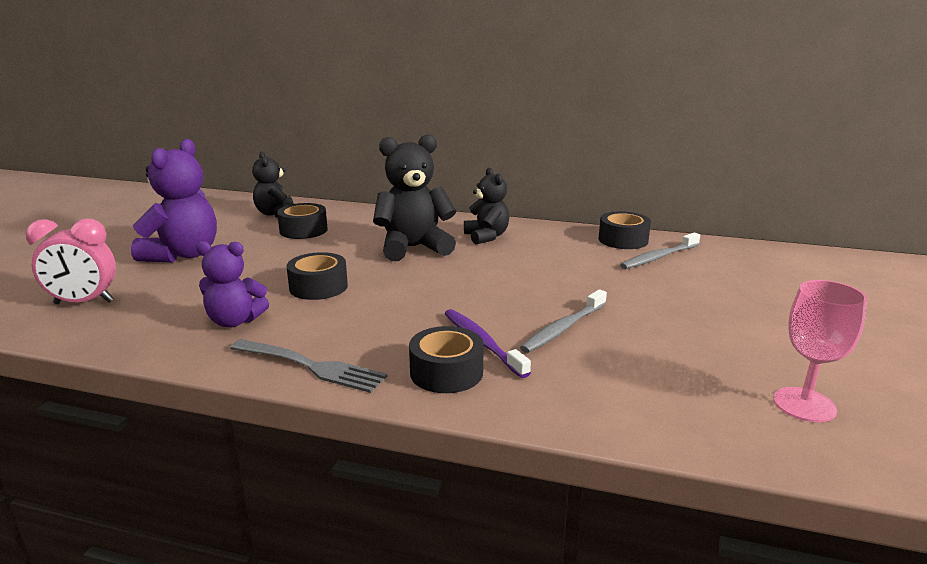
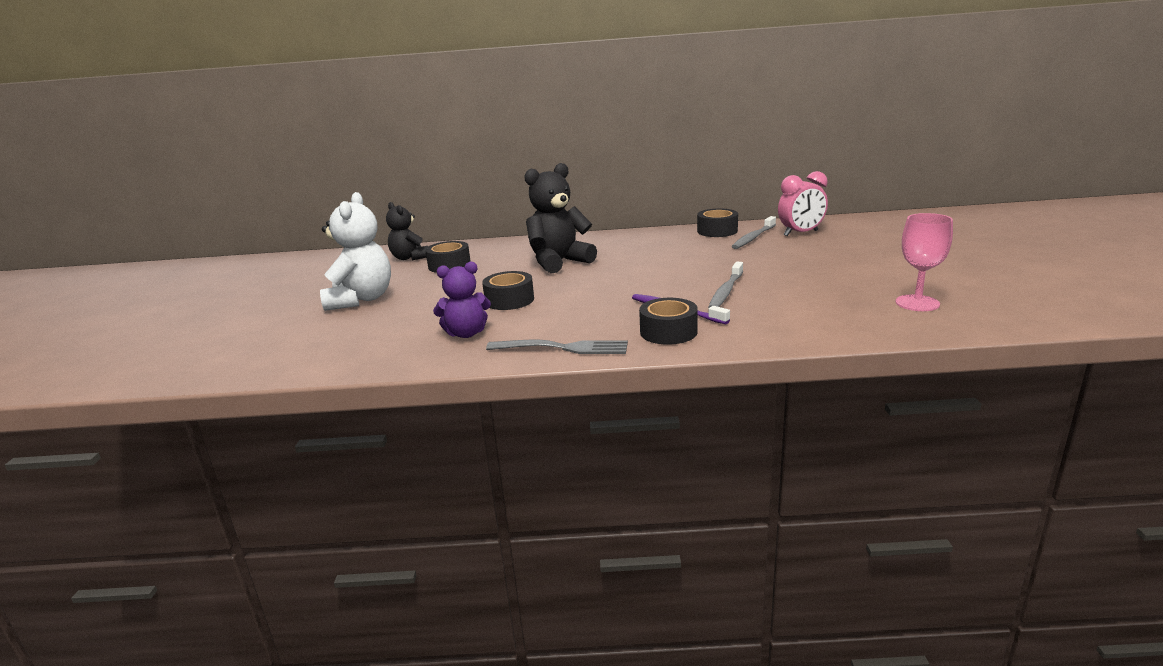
camera: 15 degrees left, 0 degrees up
pink clock [25,219,116,304] -> pink clock moved to [778,171,828,236]
purple teddy bear [131,139,217,262] -> white teddy bear [320,192,391,311]
black teddy bear [464,168,509,244] -> none

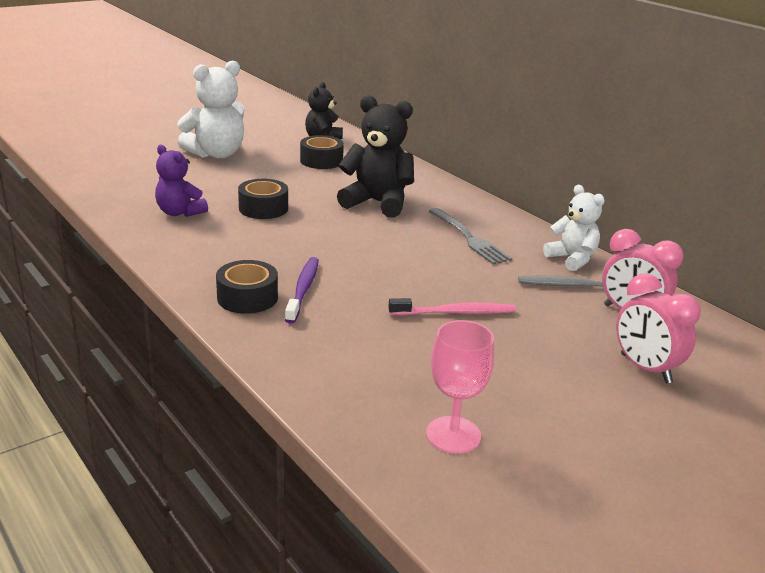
camera: 50 degrees right, 5 degrees up
grey fork [486,340,628,354] -> grey fork moved to [429,208,512,265]
black tape [697,208,738,237] -> white teddy bear [543,185,605,271]
grey toothbrush [708,262,743,308] -> none
none -> pink toothbrush [388,298,516,316]
none -> pink clock [616,274,701,383]

